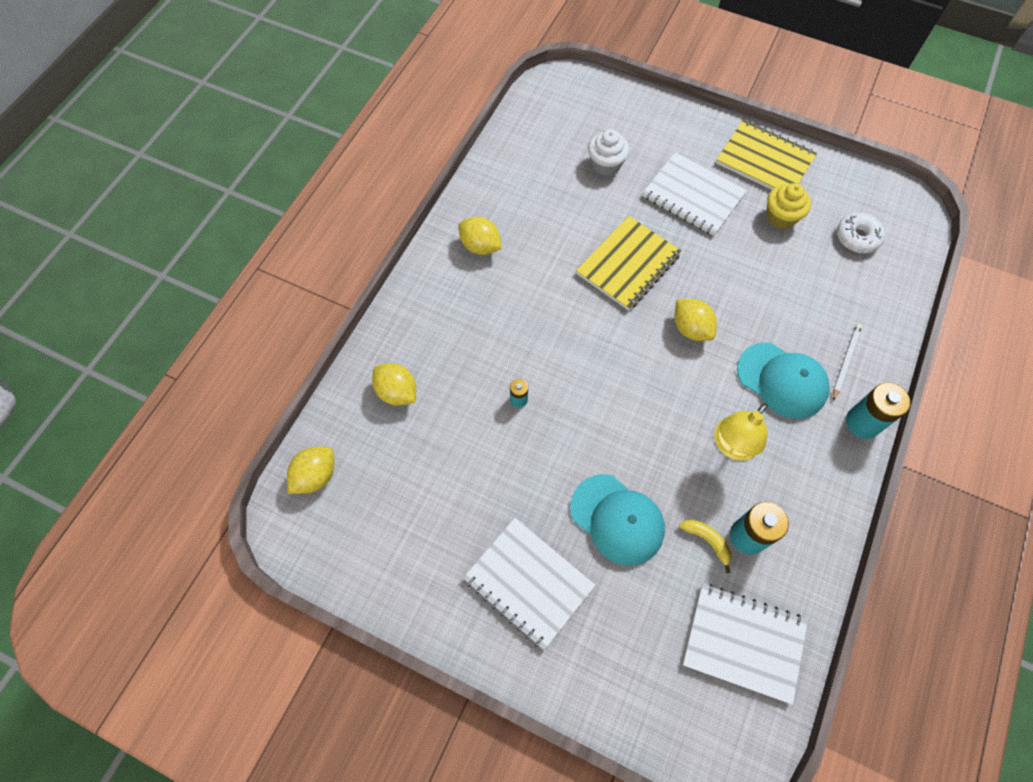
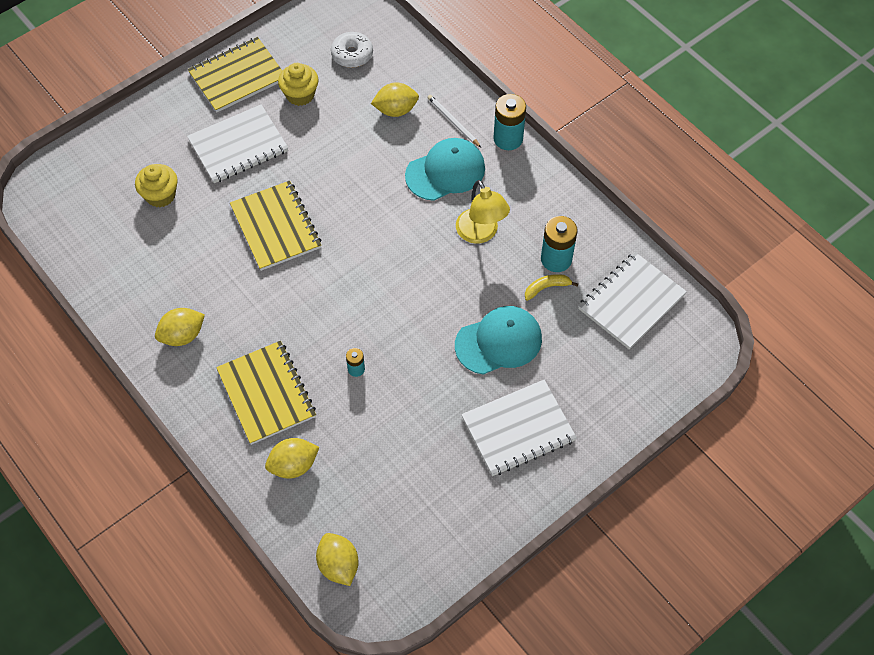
camera: 65 degrees left, 5 degrees down
white cupcake [588,129,629,176] -> yellow cupcake [135,164,178,208]
yellow lemon [675,299,717,341] -> yellow lemon moved to [371,82,419,117]
none -> yellow notebook [216,341,316,445]

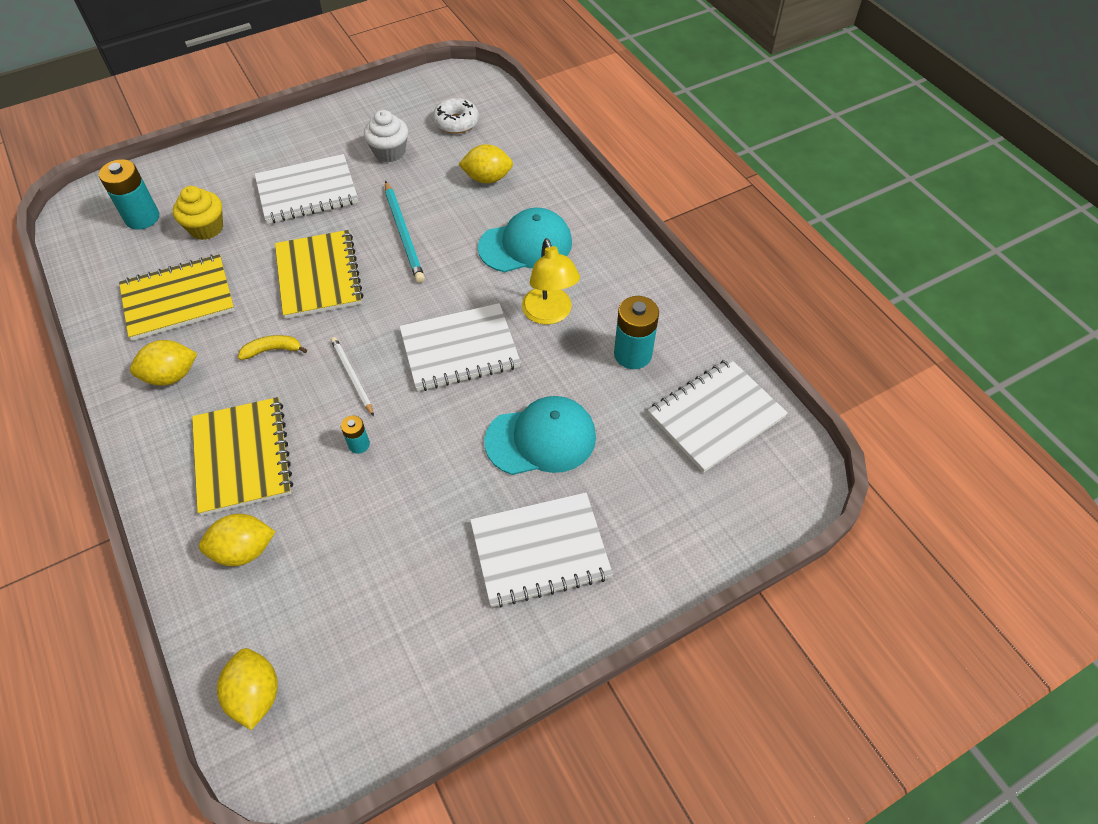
camera: 10 degrees right, 5 degrees down
yellow notebook [188,37,282,113] -> yellow notebook moved to [119,254,235,341]
yellow cupcake [278,63,319,106] -> white cupcake [364,110,408,162]
white pencil [427,95,481,147] -> white pencil moved to [331,337,374,416]
turquoise battery [493,94,526,150] -> turquoise battery moved to [99,159,159,230]
yellow banana [525,274,578,301] -> yellow banana moved to [238,335,307,360]
none -> turquoise pencil [385,181,425,283]
none -> white notebook [399,303,521,391]

